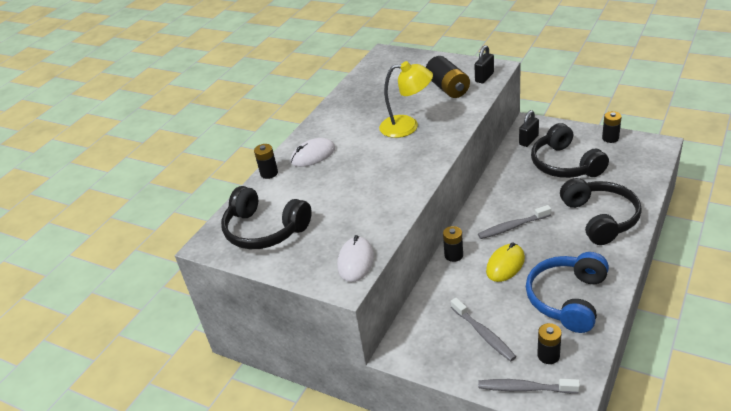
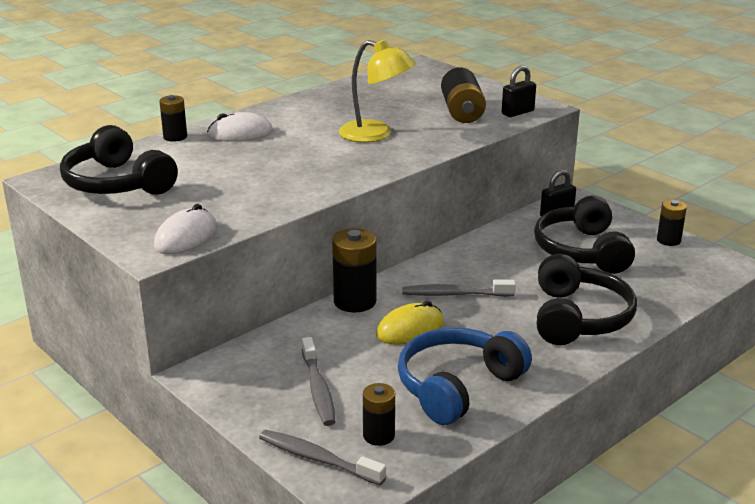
camera: 15 degrees right, 10 degrees down
black battery [443,226,463,262] -> black battery [332,228,376,312], size x1.63

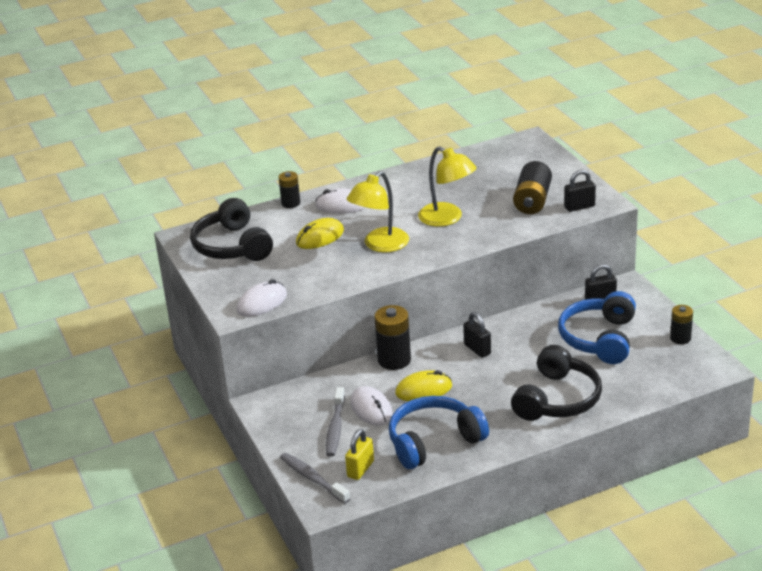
camera: 20 degrees right, 5 degrees up
black battery [363,383,395,446] -> yellow padlock [345,429,374,480]
grey toothbrush [402,279,516,297] -> none
black headphones [534,196,635,274] -> blue headphones [558,291,636,364]
none -> yellow mouse [296,218,344,249]
none -> yellow lamp [347,171,409,253]
none -> white mouse [350,386,393,426]
none -> black padlock [463,312,491,358]

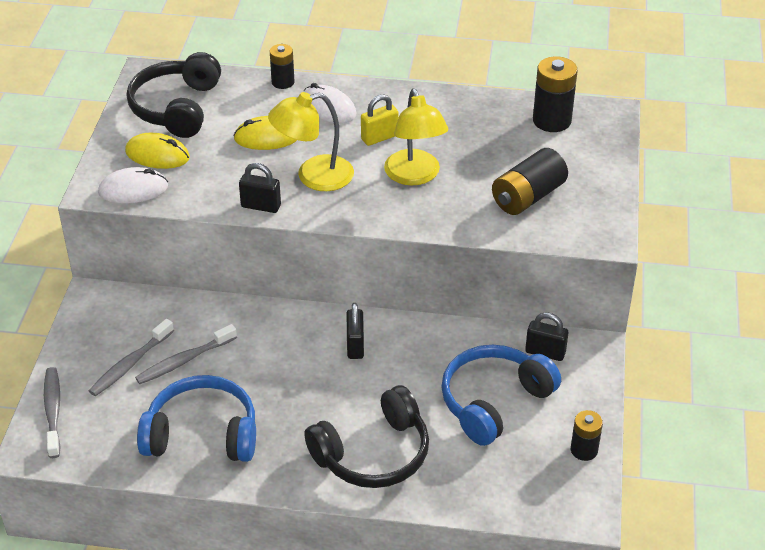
camera: 30 degrees right, 10 degrees up
yellow padlock [345,429,374,480] -> yellow padlock moved to [361,94,399,146]
white mouse [350,386,393,426] -> grey toothbrush [135,324,237,384]
black battery [374,305,411,370] -> black battery moved to [533,56,578,132]
yellow mouse [395,370,452,401] -> yellow mouse moved to [125,133,190,169]
black padlock [564,170,596,212] -> black padlock moved to [239,163,281,213]

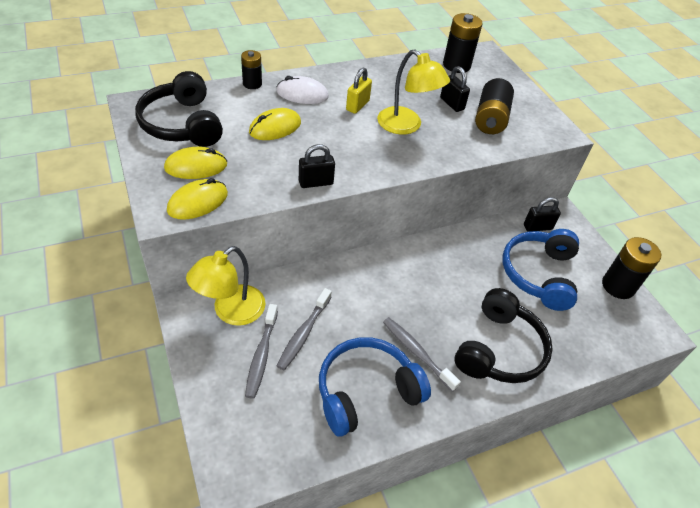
camera: 35 degrees left, 5 degrees up
grey toothbrush [44,367,61,458] -> grey toothbrush moved to [383,317,461,392]
white mouse [98,167,168,204] -> yellow mouse [167,178,228,220]
yellow lamp [268,92,354,191] -> yellow lamp moved to [186,246,265,326]
black padlock [347,303,364,359] -> black padlock moved to [440,66,470,112]
black battery [571,410,603,461] -> black battery [602,237,661,299], size x1.63

